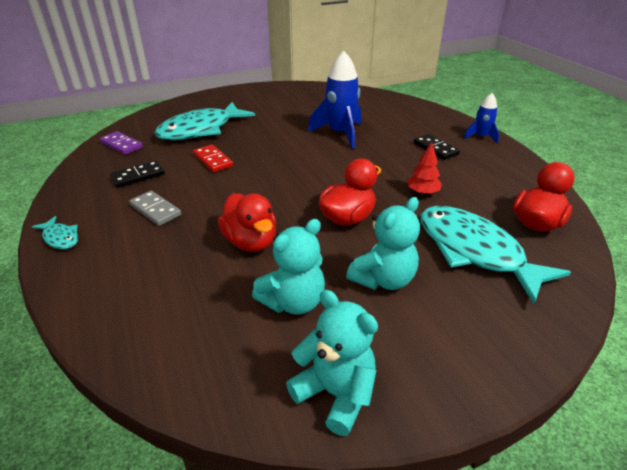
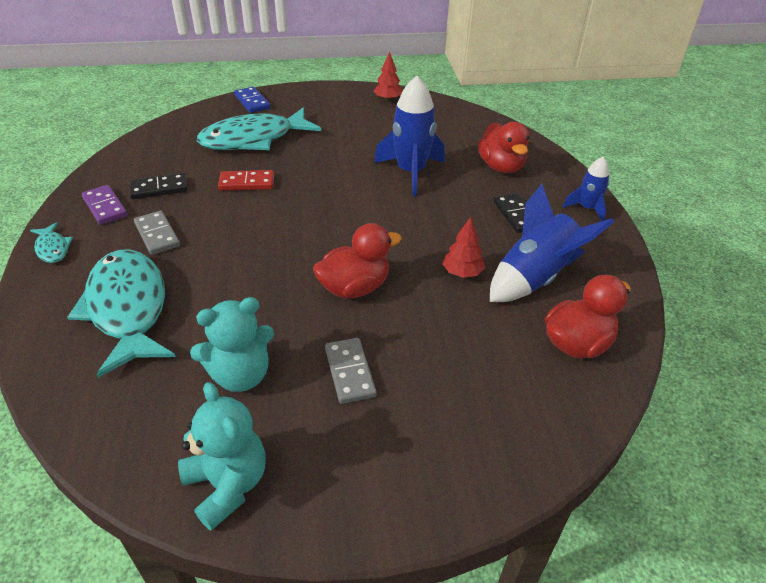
camera: 15 degrees right, 5 degrees up
purple domino [100,131,143,155] -> purple domino moved to [82,185,128,225]
red domino [193,144,233,172] -> red domino turned 75 degrees counterclockwise [218,170,274,191]
red duck [218,193,276,252] -> red duck moved to [478,122,529,173]
turquoise teddy bear [346,197,420,290] -> grey domino [325,338,377,404]
turquoise fish [421,206,571,304] -> turquoise fish moved to [67,249,176,378]
none -> blue domino [234,87,270,113]
none -> red tree [374,51,402,101]
none -> blue rocket [490,184,614,302]

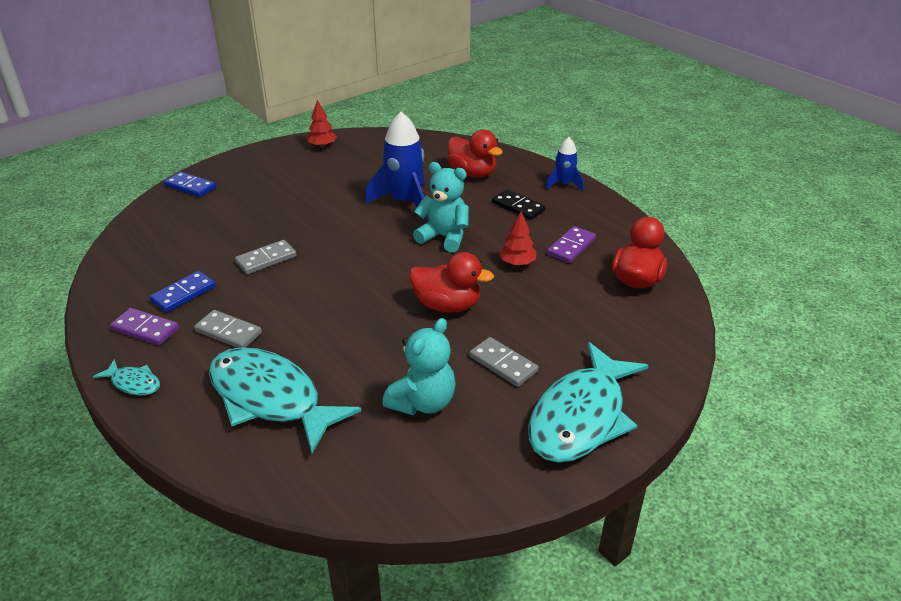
camera: 30 degrees left, 5 degrees down
black domino [130,173,188,199] -> blue domino [149,271,216,313]
turquoise teddy bear [178,382,265,531] -> turquoise teddy bear moved to [413,162,469,252]
turquoise fish [197,108,321,150] -> turquoise fish moved to [528,342,649,463]
red domino [218,170,274,191] -> grey domino [235,240,297,274]
red duck [313,223,402,299] -> red duck turned 75 degrees clockwise [409,252,494,313]
blue rocket [490,184,614,302] -> purple domino [547,226,596,263]

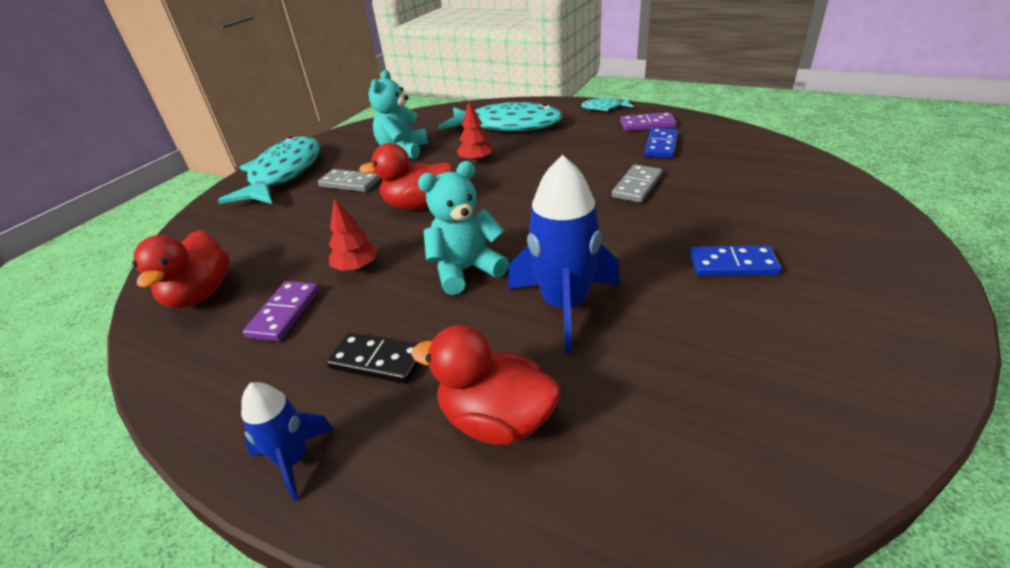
camera: 160 degrees right, 0 degrees up
blue domino [164,172,216,197] -> blue domino moved to [690,246,781,276]
grey domino [194,310,262,348] -> none
red tree [307,100,337,148] -> red tree moved to [457,102,493,163]
turquoise teddy bear [413,162,469,252] -> turquoise teddy bear turned 150 degrees clockwise [418,161,509,295]

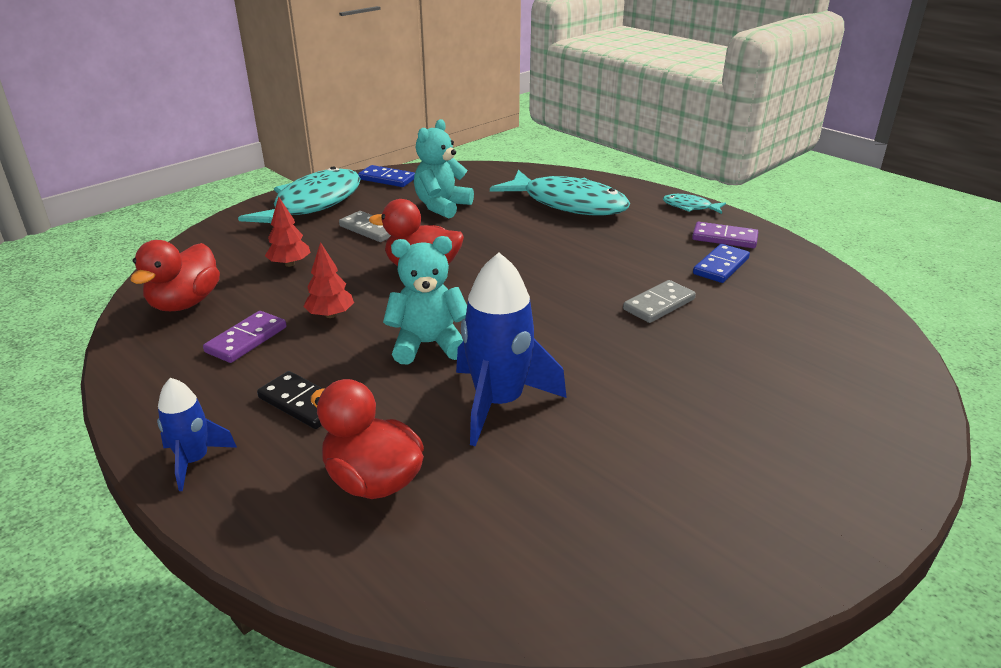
camera: 15 degrees right, 5 degrees down
red tree [457,102,493,163] -> red tree moved to [265,196,311,267]
blue domino [690,246,781,276] -> blue domino moved to [358,165,415,187]

